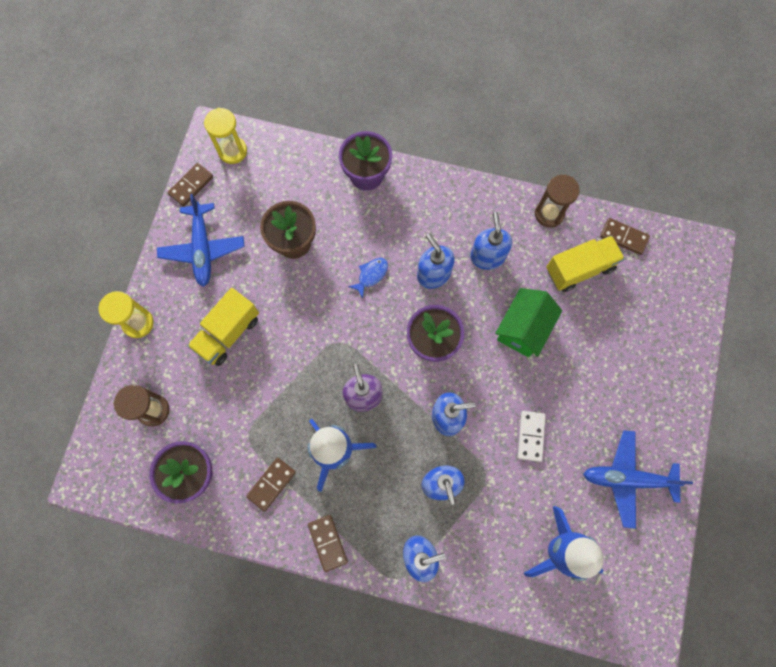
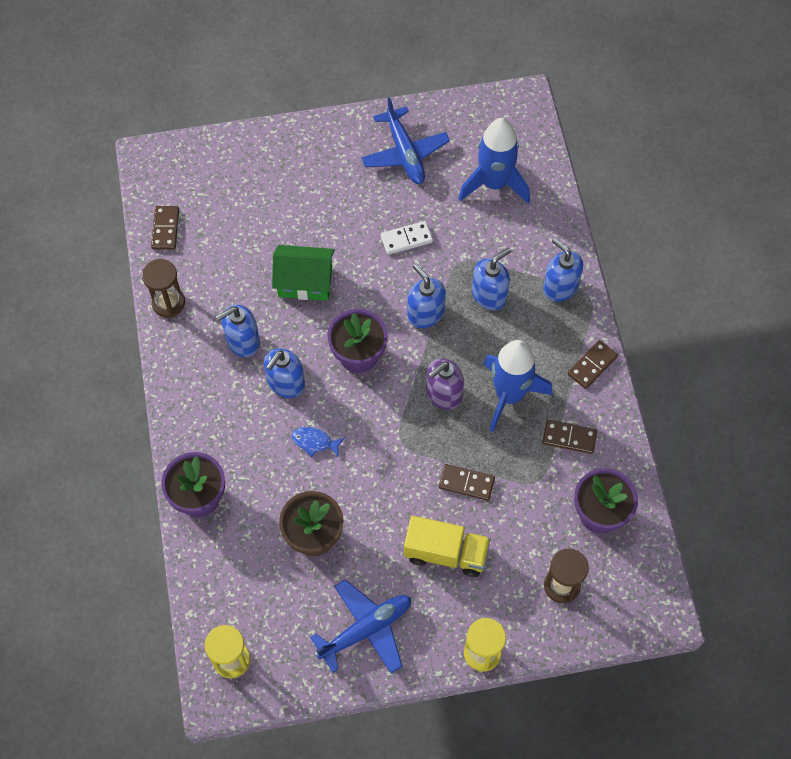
camera: 115 degrees left, 10 degrees down
brown domino [168,163,213,206] -> brown domino moved to [439,464,495,501]
yellow truck [546,235,625,292] -> none

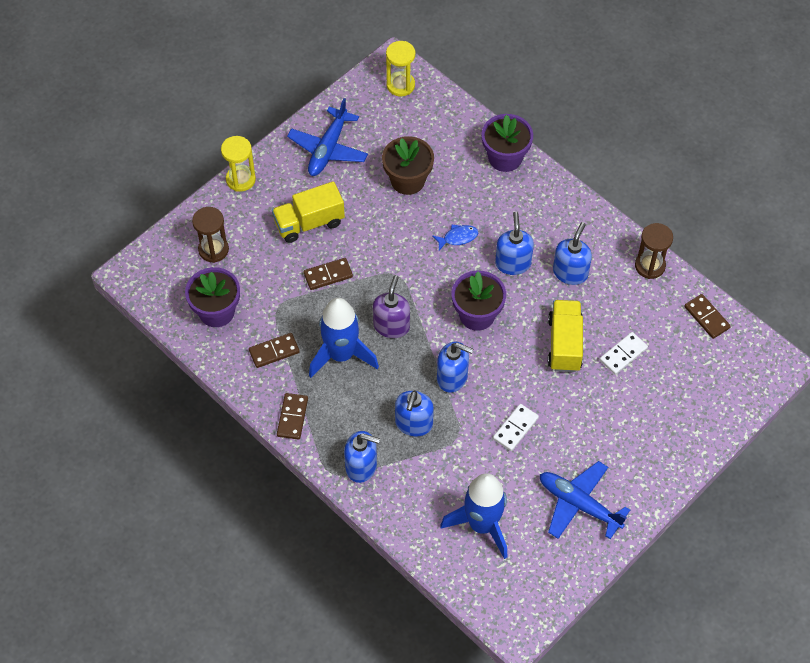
camera: 145 degrees right, 5 degrees down
green house [272,245,335,301] -> yellow truck [548,300,583,372]
none -> white domino [600,332,648,375]

